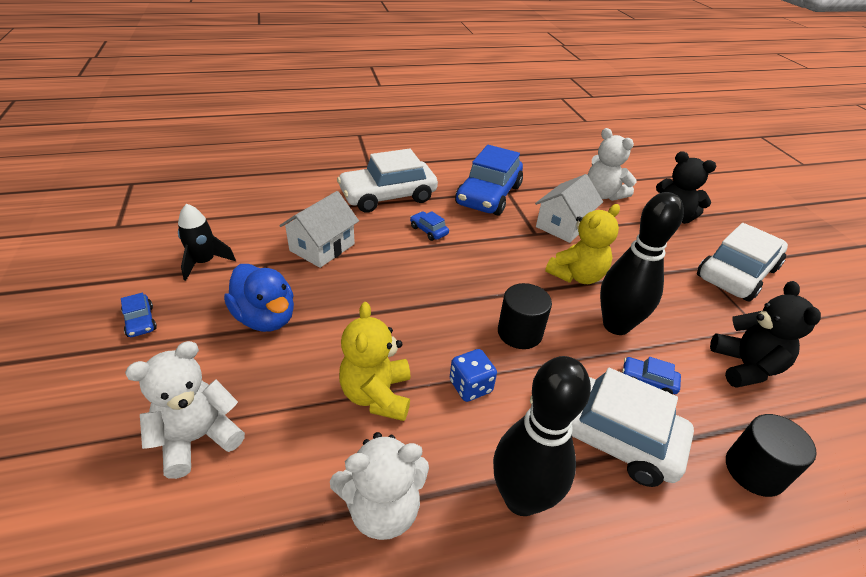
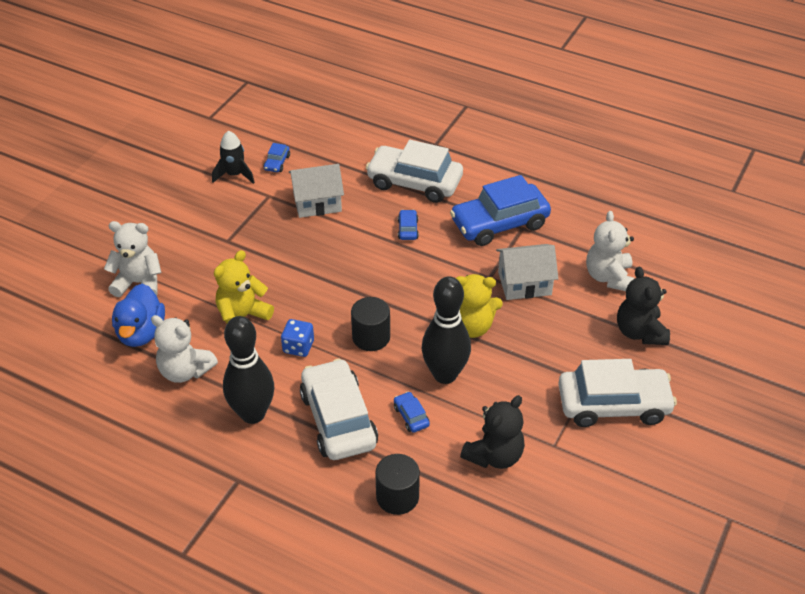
camera: 45 degrees right, 5 degrees up
blue car [121,293,157,337] -> blue car moved to [263,143,290,172]
blue duck [224,264,294,332] -> blue duck moved to [112,284,165,347]

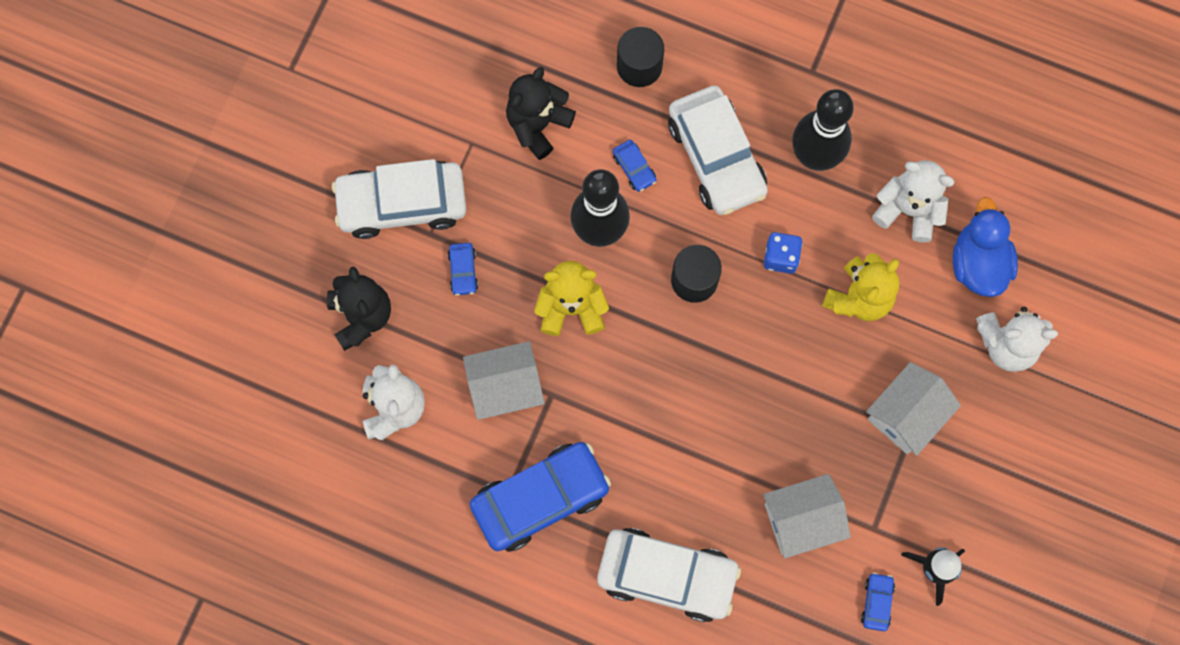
camera: 175 degrees right, 30 degrees up
blue car [398,210,419,240] -> blue car moved to [448,243,478,296]
none -> white house [866,362,961,456]

